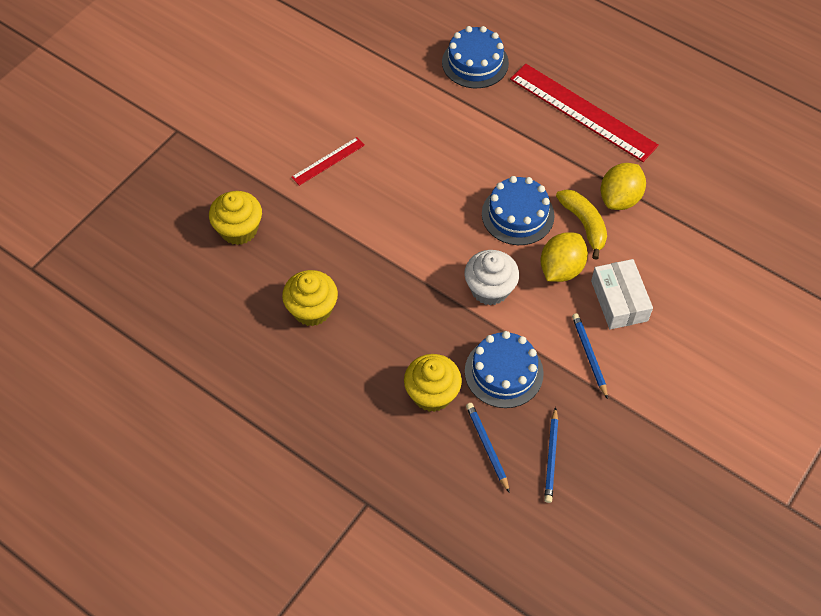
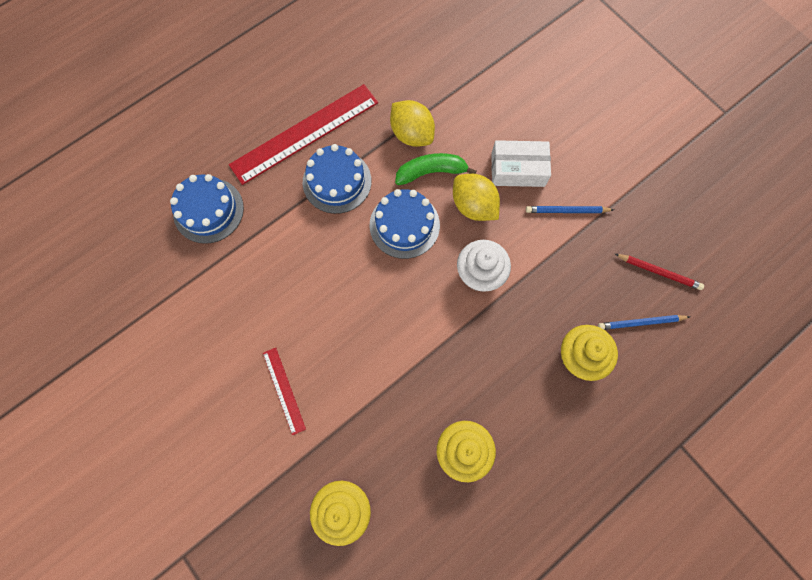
camera: 75 degrees left, 15 degrees up
blue cake [465,331,544,408] -> blue cake moved to [303,144,371,214]
blue pencil [544,407,558,503] -> red pencil [615,254,704,290]
yellow banana [556,189,607,260] -> green banana [395,153,476,185]

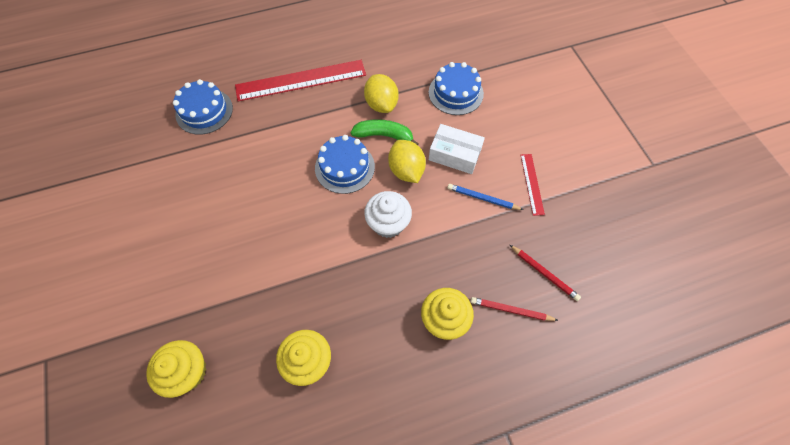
camera: 20 degrees right, 10 degrees down
red ruler [263,348,306,435] -> red ruler moved to [521,154,545,216]
blue cake [303,144,371,214] -> blue cake moved to [429,62,484,115]
blue pencil [598,315,690,330] -> red pencil [471,297,559,321]

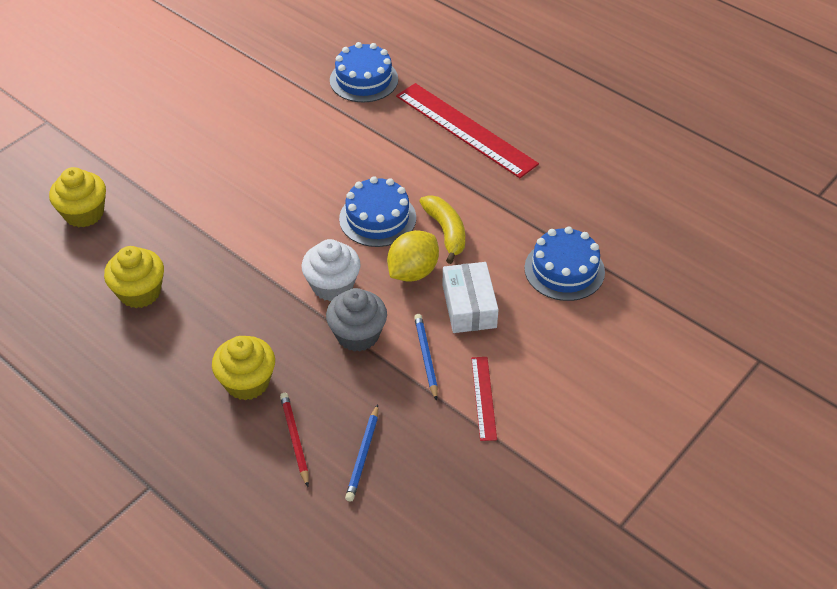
camera: 60 degrees right, 15 degrees down
green banana [351,119,419,145] -> yellow banana [419,195,465,264]
yellow lemon [364,74,399,113] -> none
red pencil [510,245,581,301] -> blue pencil [345,404,378,502]
red ruler [521,154,545,216] -> red ruler turned 60 degrees counterclockwise [471,357,497,441]
none -> grey cupcake [326,288,387,352]

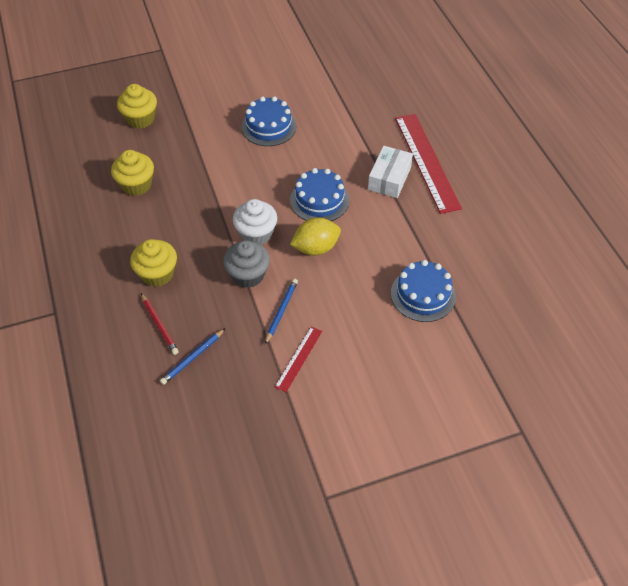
camera: 30 degrees right, 5 degrees up
red pencil [280,393,309,487] -> red pencil turned 135 degrees clockwise [141,293,179,355]
blue cake [330,42,398,102] -> blue cake moved to [241,96,296,146]
yellow banana [419,195,465,264] -> none
white box [442,262,499,333] -> white box moved to [368,146,413,198]

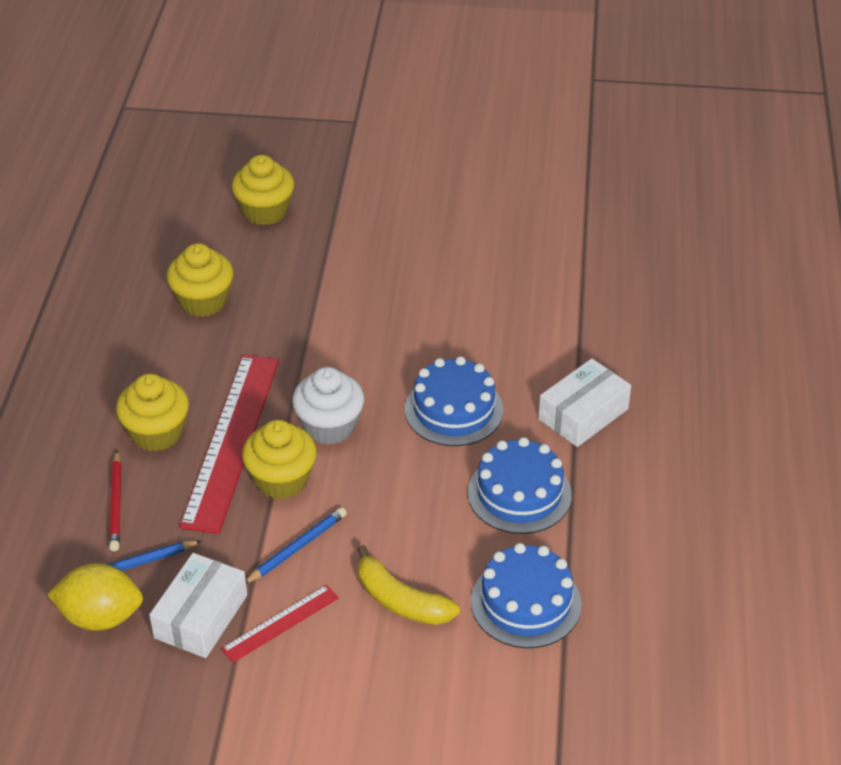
camera: 25 degrees right, 10 degrees down
grey cupcake [223,240,270,288] -> yellow cupcake [242,420,317,499]
blue cake [241,96,296,146] -> blue cake moved to [468,437,572,534]
yellow lemon [290,218,341,255] -> yellow lemon moved to [47,563,143,631]
red ruler [395,114,462,214] -> red ruler moved to [179,354,279,534]
none -> white box [149,553,247,658]
none -> yellow banana [357,545,460,625]

